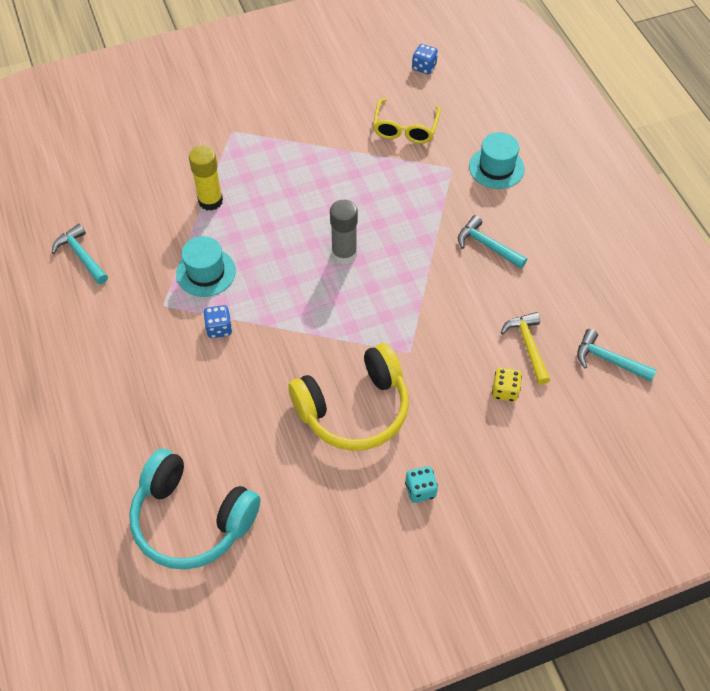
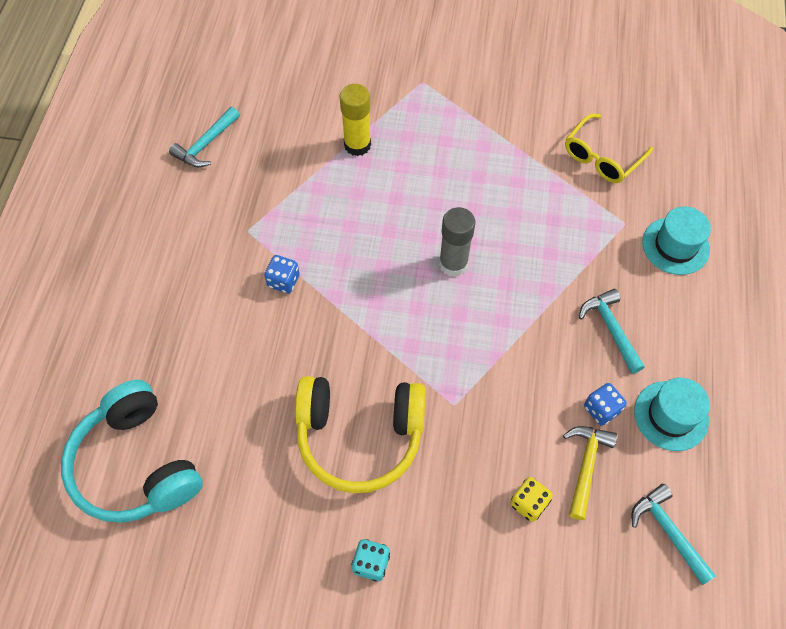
camera: 30 degrees right, 5 degrees up
turquoise hammer [52,224,108,284] -> turquoise hammer turned 135 degrees counterclockwise [169,107,240,167]
turquoise hat [176,236,236,297] -> turquoise hat moved to [634,378,710,451]
blue dice [412,44,438,74] -> blue dice moved to [584,383,627,425]

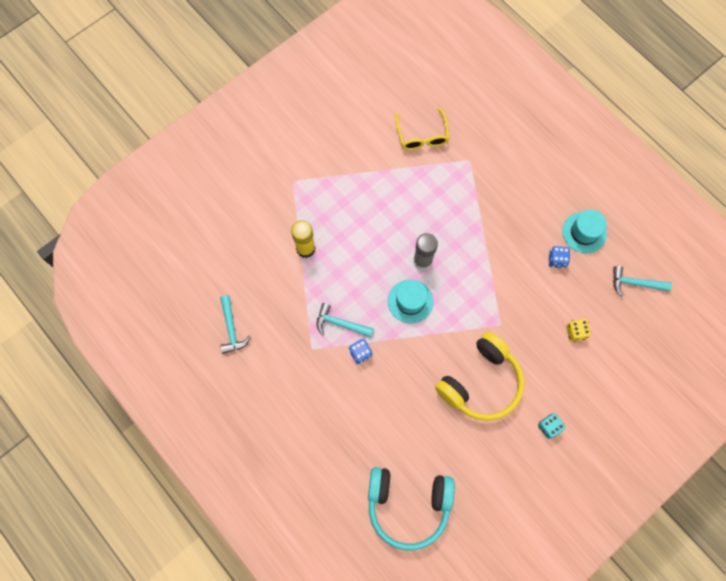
camera: 50 degrees left, 10 degrees up
yellow hammer [563,426,617,520] -> none
turquoise hammer [579,289,645,374] -> turquoise hammer moved to [316,303,374,337]
turquoise hat [642,206,711,275] -> turquoise hat moved to [388,280,433,324]

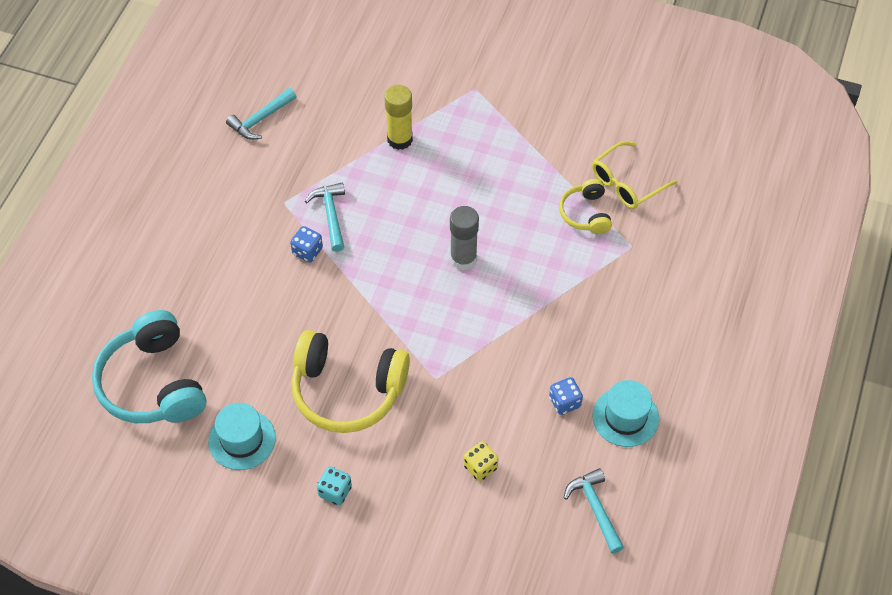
camera: 60 degrees right, 15 degrees down
turquoise hat [388,280,433,324] -> turquoise hat moved to [208,403,276,470]
none -> yellow headphones [559,179,612,234]

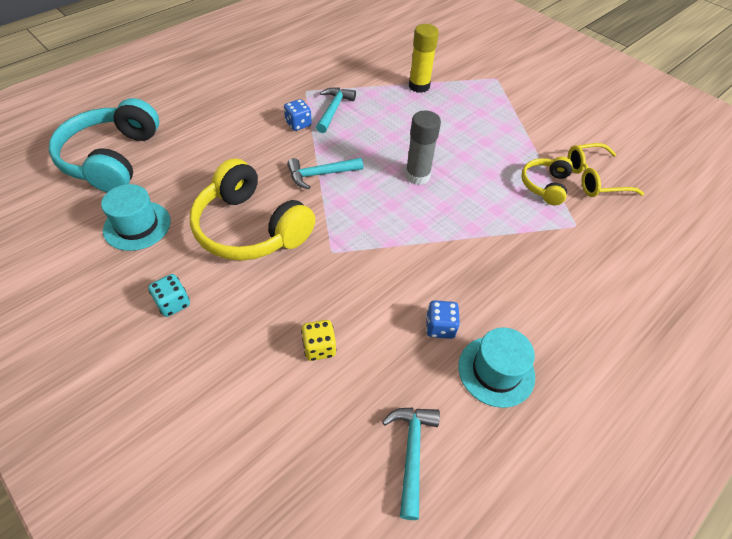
camera: 25 degrees right, 5 degrees down
turquoise hammer [226,88,297,140] -> turquoise hammer moved to [287,158,363,189]

